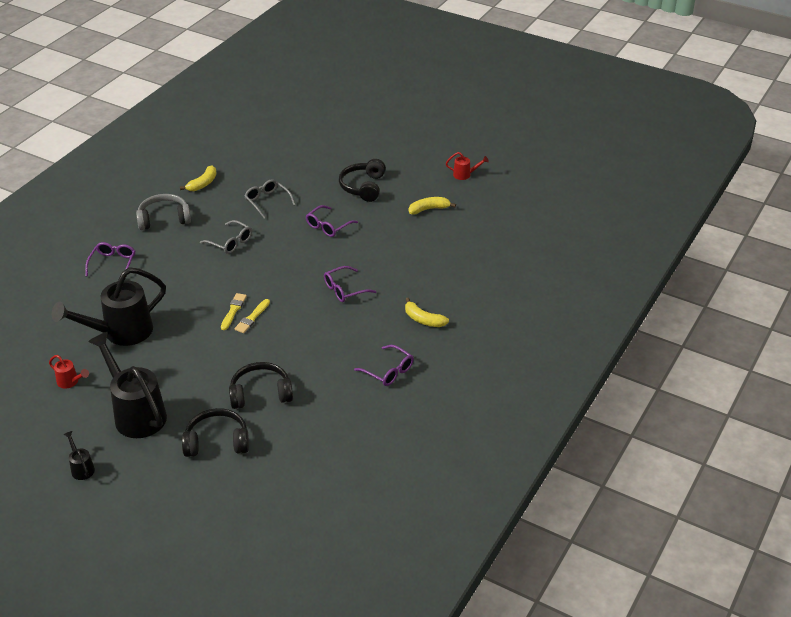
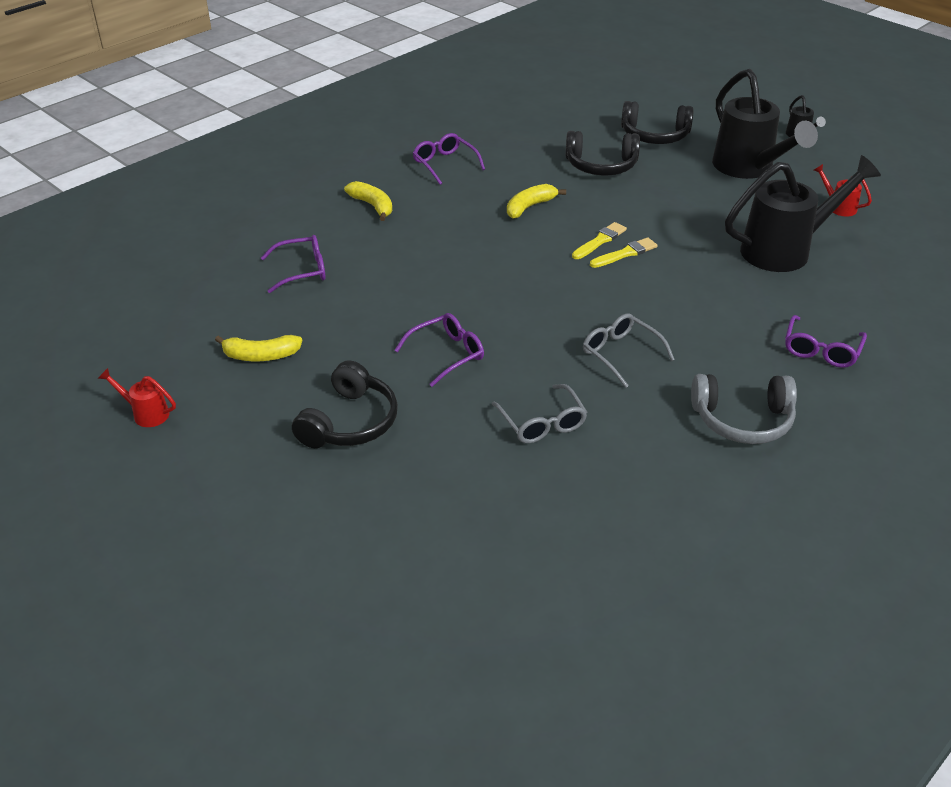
camera: 165 degrees left, 0 degrees up
yellow banana [180,165,216,191] -> yellow banana moved to [507,184,566,219]
yellow brush [221,293,247,330] -> yellow brush turned 150 degrees counterclockwise [590,237,658,268]
purple glasses [324,266,377,302] -> purple glasses moved to [261,235,326,293]

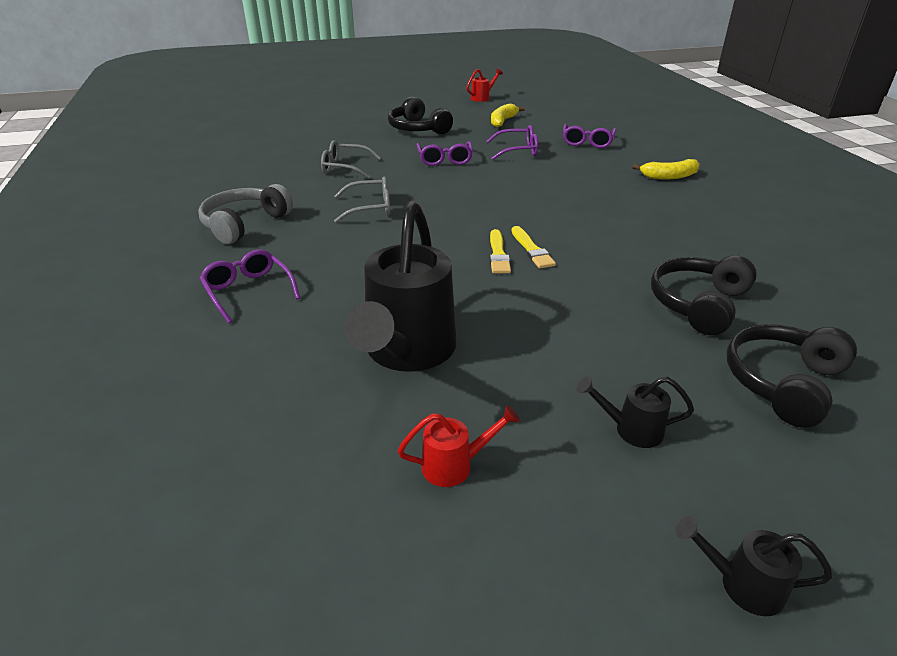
camera: 120 degrees right, 5 degrees down
purple glasses [413,133,485,185] -> purple glasses moved to [486,125,538,160]
yellow banana [507,184,566,219] -> none
black watering can [712,69,818,179] -> black watering can [577,376,694,448], size x0.43

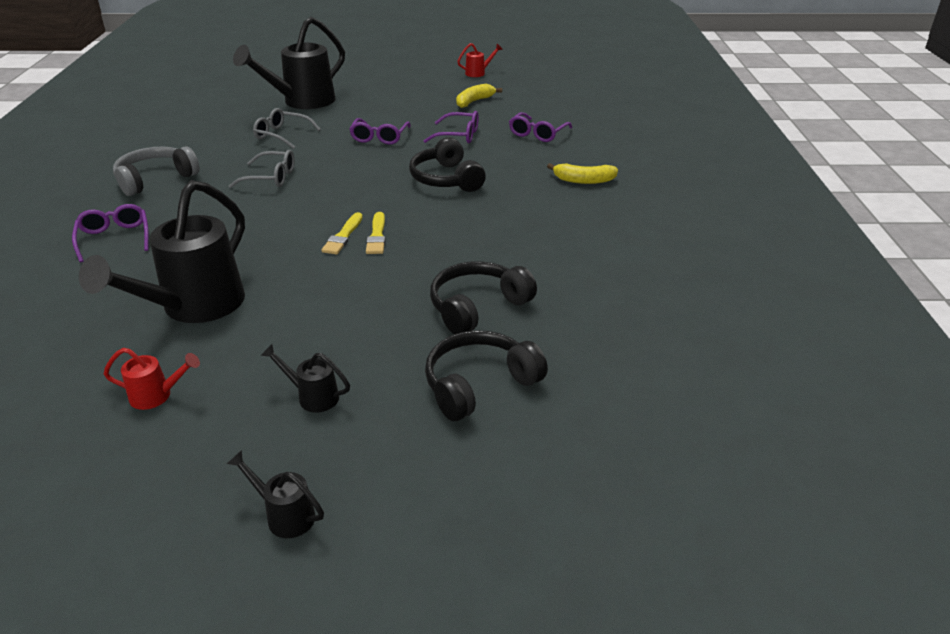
camera: 15 degrees right, 0 degrees up
black headphones [388,97,453,135] -> black headphones moved to [409,137,486,192]
none -> black watering can [233,17,345,109]

